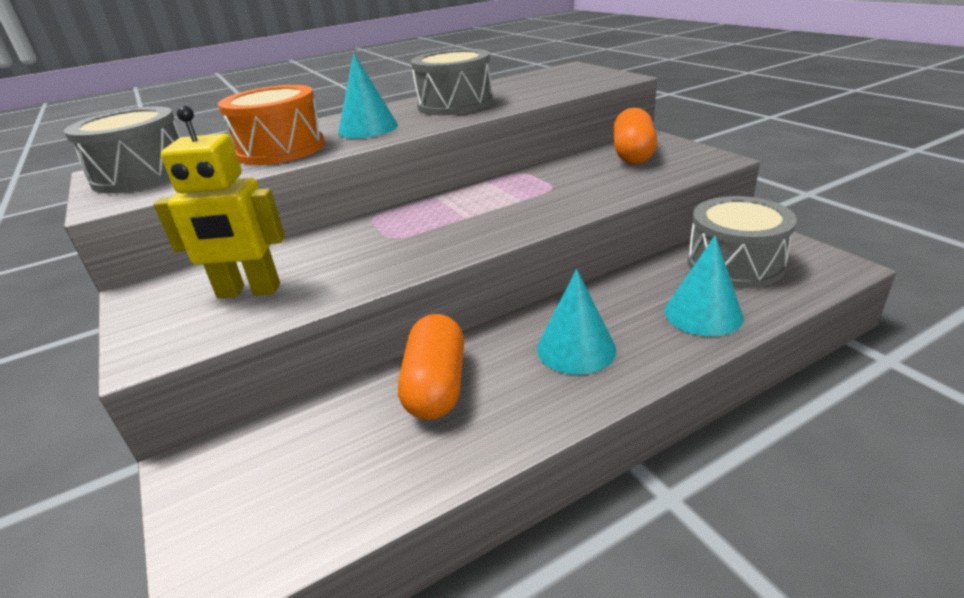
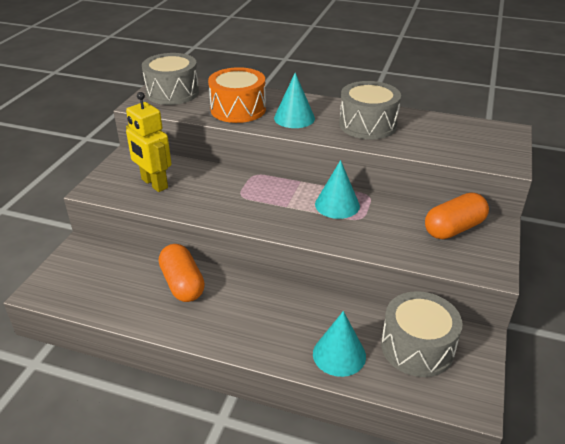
camera: 45 degrees right, 5 degrees up
orange capsule [398,314,464,420] -> orange capsule turned 75 degrees counterclockwise [159,244,205,302]
turquoise cone [537,269,616,375] -> turquoise cone moved to [315,160,360,219]

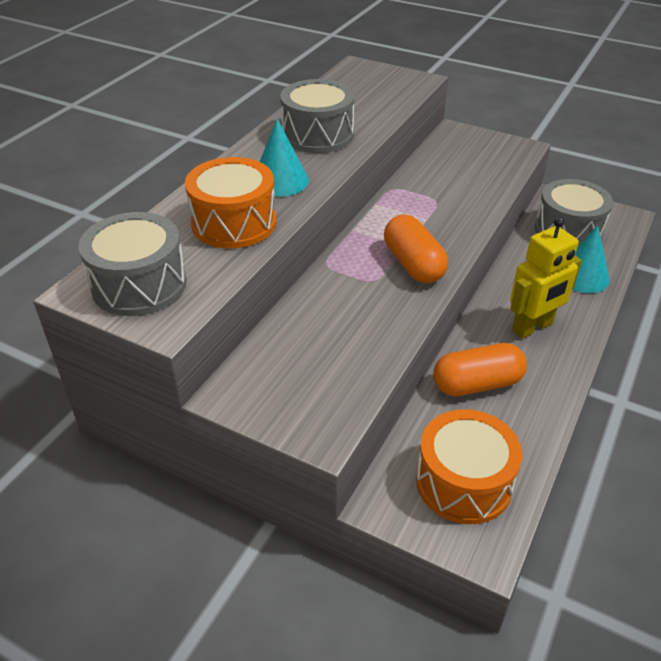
camera: 80 degrees left, 5 degrees up
yellow robot [126,92,172,192] -> yellow robot moved to [510,216,582,339]
turquoise cone [315,160,360,219] -> none
orange capsule [425,193,489,239] -> orange capsule moved to [384,214,448,283]
none -> orange drum [416,409,522,524]

